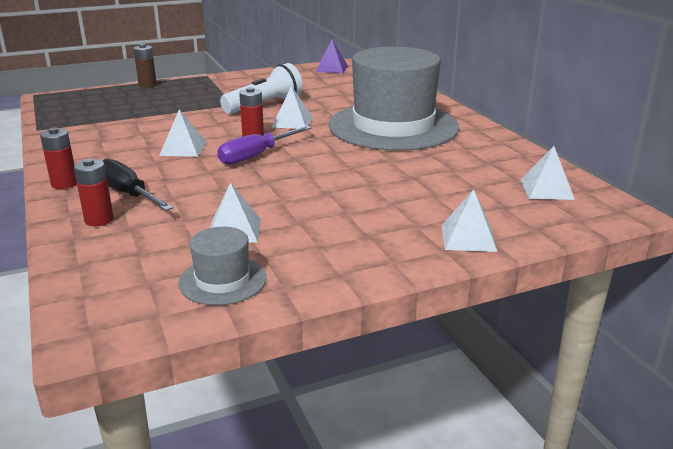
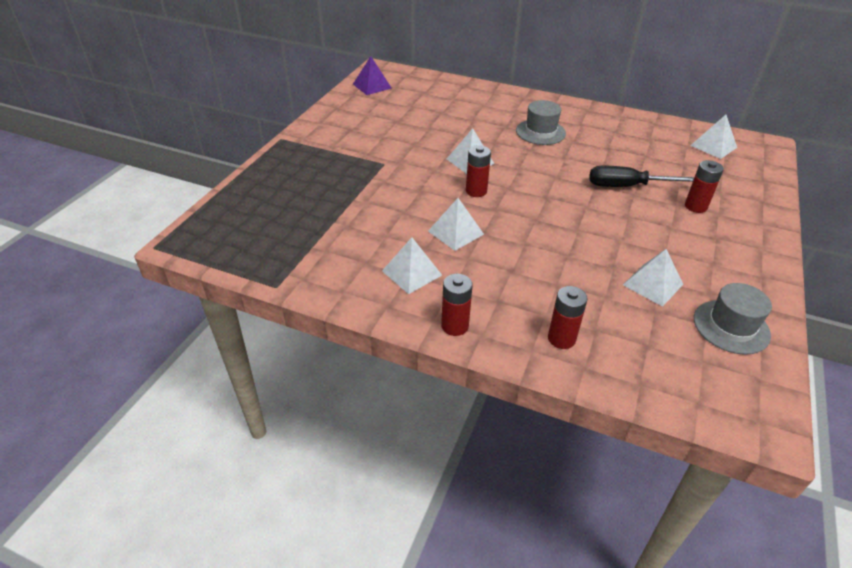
camera: 45 degrees left, 15 degrees up
black screwdriver [103,158,173,211] -> black screwdriver moved to [590,166,694,187]
brown battery [134,44,157,88] -> none
purple screwdriver [217,126,312,165] -> none
white flashlight [220,63,303,114] -> none
grey hat [328,47,459,151] -> grey hat [516,100,566,145], size x0.42
white pyramid [442,189,497,252] -> white pyramid moved to [382,237,442,294]
none -> red battery [685,160,724,213]

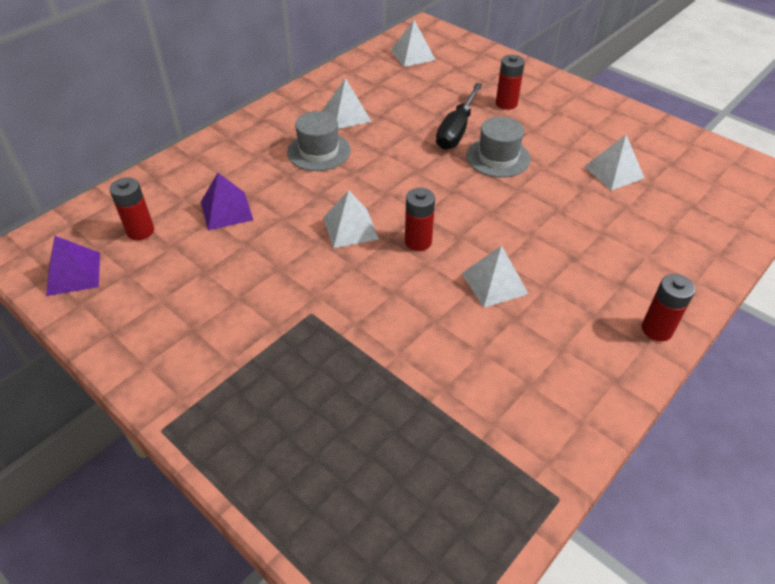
camera: 70 degrees left, 5 degrees up
white pyramid [382,237,442,294] -> white pyramid moved to [323,78,372,129]
red battery [548,286,588,349] -> red battery moved to [109,177,154,240]
grey hat [694,283,772,355] -> grey hat moved to [466,117,531,178]
none -> purple pyramid [201,173,253,230]

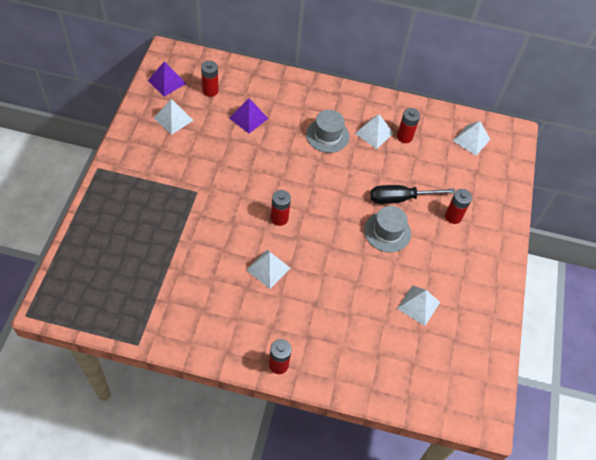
camera: 55 degrees right, 10 degrees up
white pyramid [323,190,379,248] -> white pyramid moved to [154,99,193,135]
none -> red battery [397,108,420,143]

